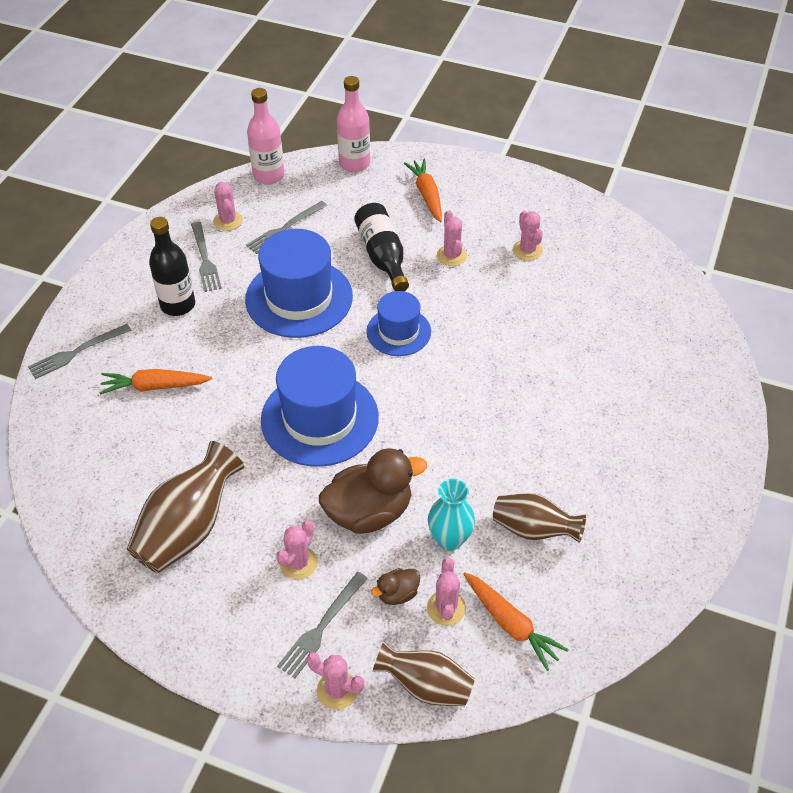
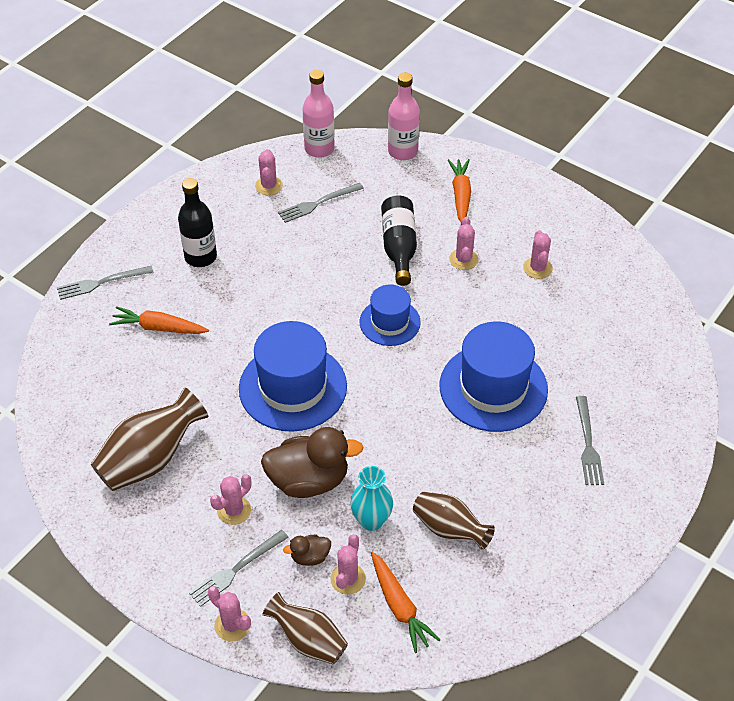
camera: 15 degrees right, 0 degrees up
grey fork [191,222,222,292] -> grey fork moved to [576,396,604,485]
blue hat [245,229,353,338] -> blue hat moved to [440,322,548,432]

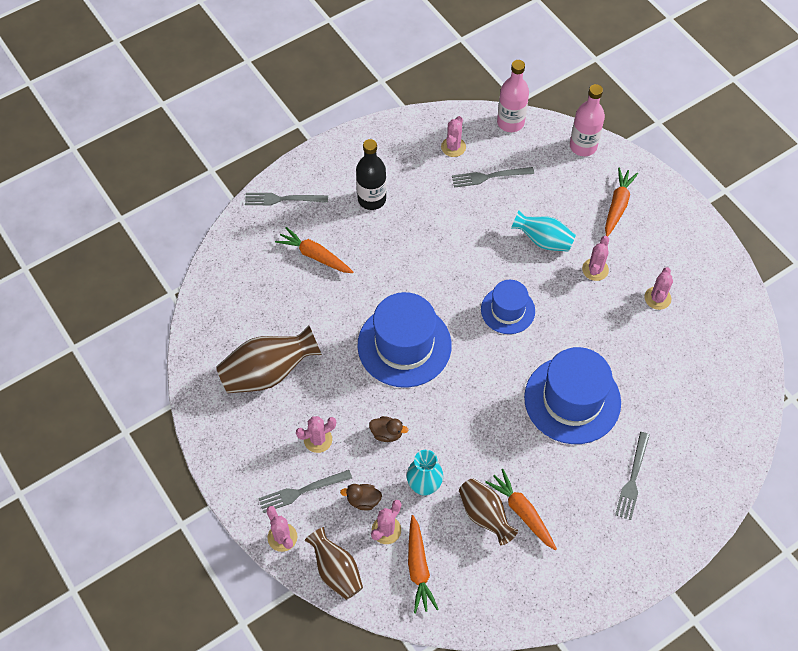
camera: 20 degrees right, 10 degrees up
brown duck [261,427,363,498] -> brown duck [369,416,408,442], size x0.47
black bottle [381,195,417,286] -> turquoise vase [511,211,576,252]
none -> orange carrot [485,469,557,550]

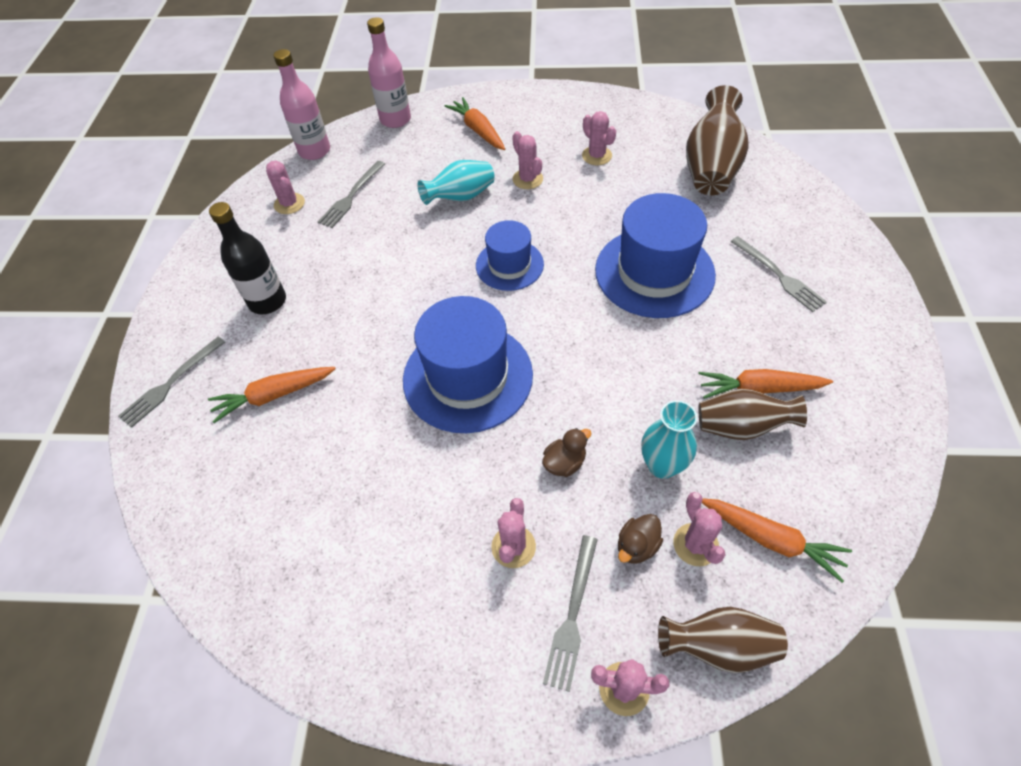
camera: 50 degrees left, 5 degrees down
brown vase [216,326,322,393] -> brown vase moved to [686,85,748,195]

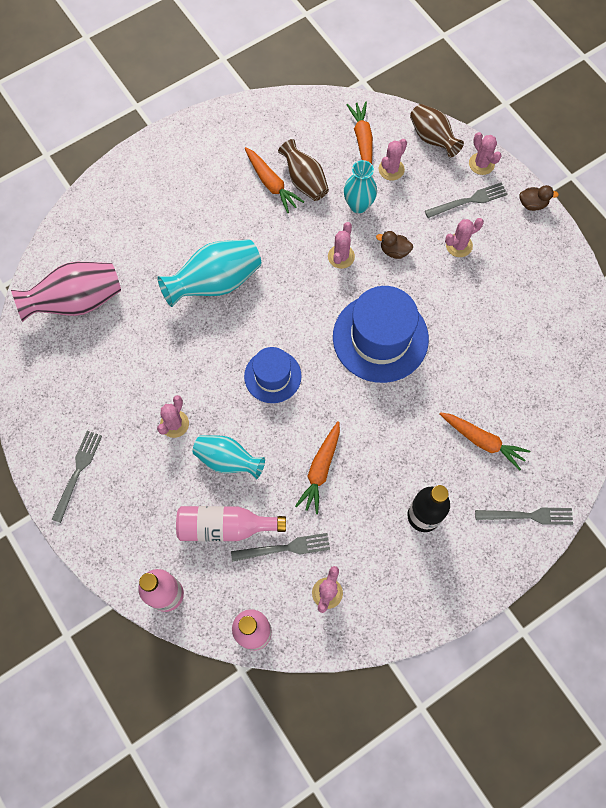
camera: 130 degrees left, 15 degrees up
orange carrot [444,97,505,150] -> orange carrot moved to [295,421,340,514]
pink cactus [582,111,616,165] -> pink cactus moved to [328,222,355,269]
blue hat [595,193,716,318] -> turquoise vase [157,240,261,307]
brown duck [618,514,663,564] -> brown duck moved to [519,185,559,211]
brown vase [686,85,748,195] -> pink vase [11,262,121,322]
grey fork [731,236,827,312] -> grey fork moved to [52,431,102,523]
none -> pink bottle [176,506,286,541]

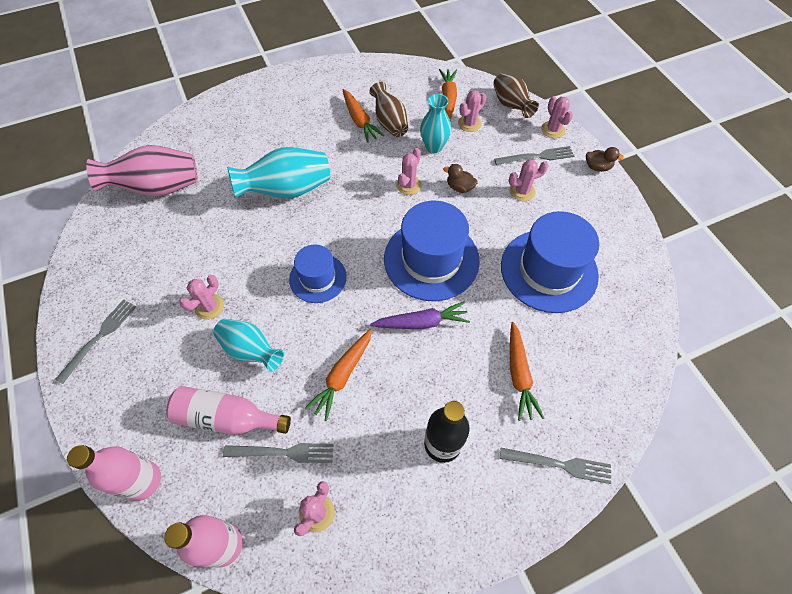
camera: 10 degrees right, 10 degrees down
orange carrot [440,412,530,471] -> orange carrot turned 45 degrees clockwise [510,322,544,421]
none -> purple carrot [370,301,470,329]
none -> blue hat [501,211,599,313]

